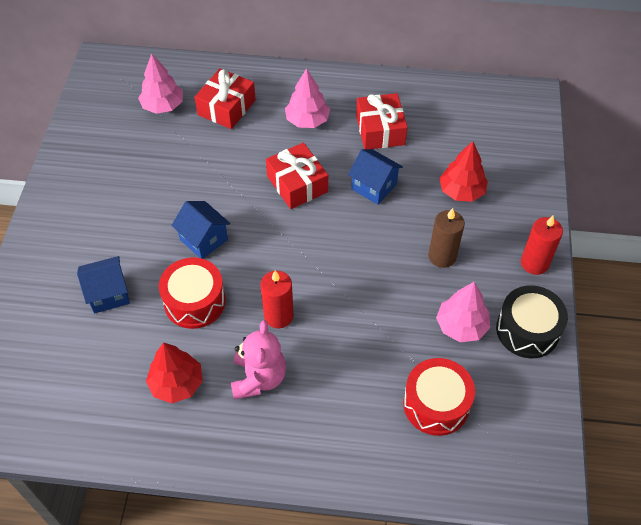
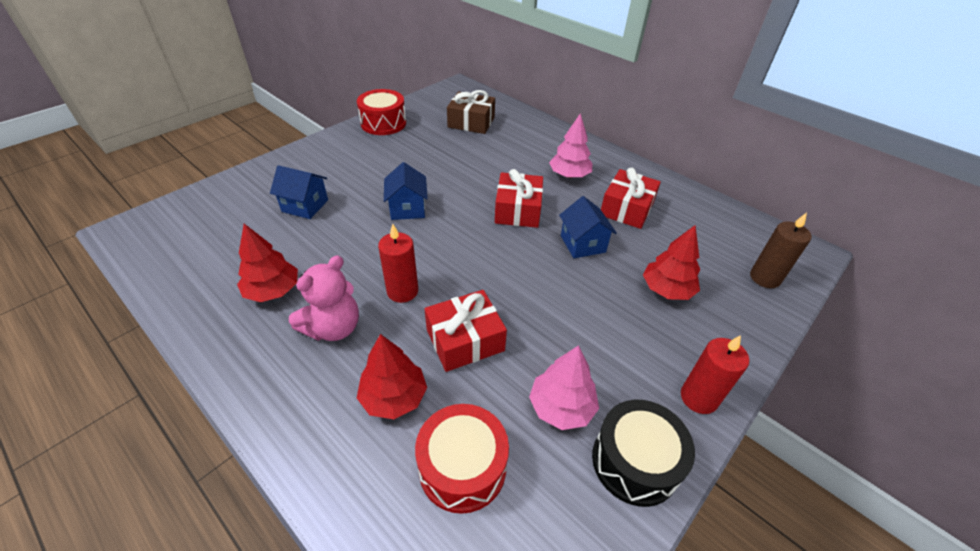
camera: 35 degrees right, 10 degrees down
pink tree [138,53,183,114] -> brown gift [447,90,495,134]
red drum [159,257,225,329] -> red drum moved to [357,89,406,135]
red gift [195,68,256,129] -> red gift moved to [425,290,507,372]
brown candle [428,208,465,268] -> brown candle moved to [750,213,812,288]
none -> red tree [357,334,427,419]

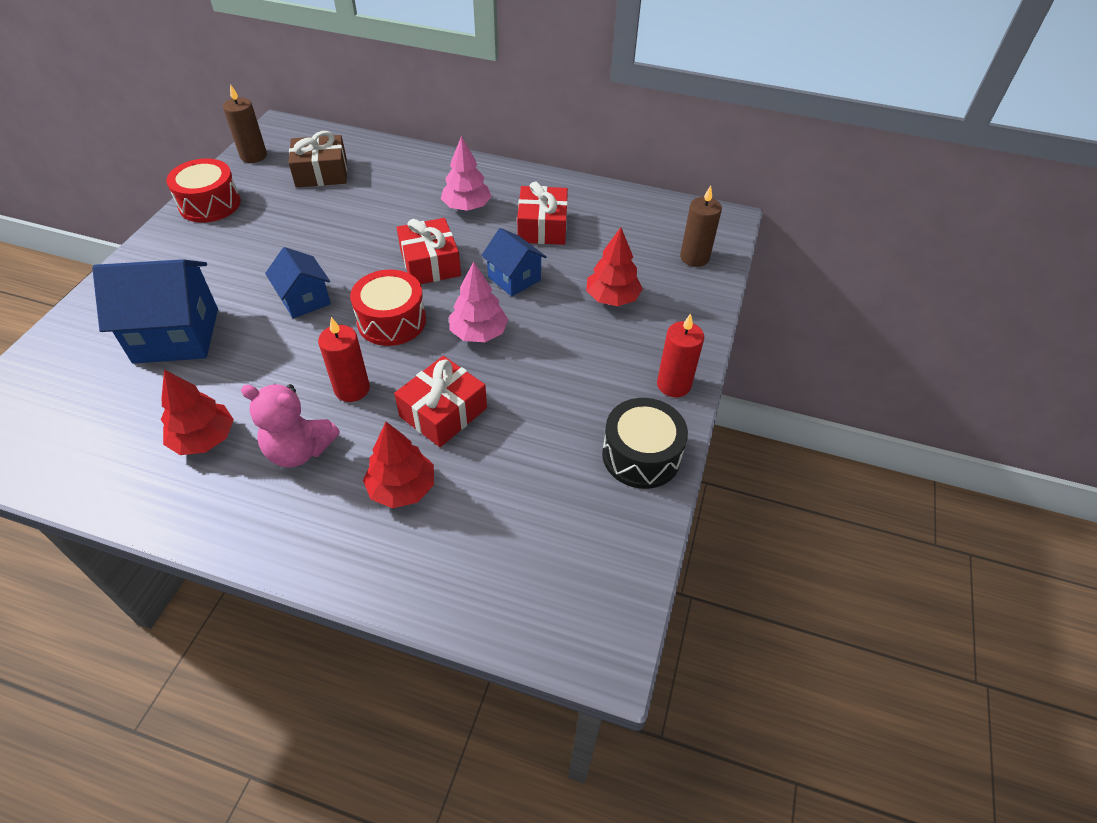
camera: 25 degrees left, 5 degrees up
blue house [270,165,328,219] -> blue house [92,259,218,364], size x1.71
pink teddy bear [289,255,359,341] -> pink teddy bear turned 90 degrees clockwise [241,384,340,467]
red drum [415,404,509,514] -> red drum moved to [350,270,426,346]
pink tree [529,345,599,430] -> pink tree moved to [449,262,508,342]
none -> brown candle [223,84,267,163]

